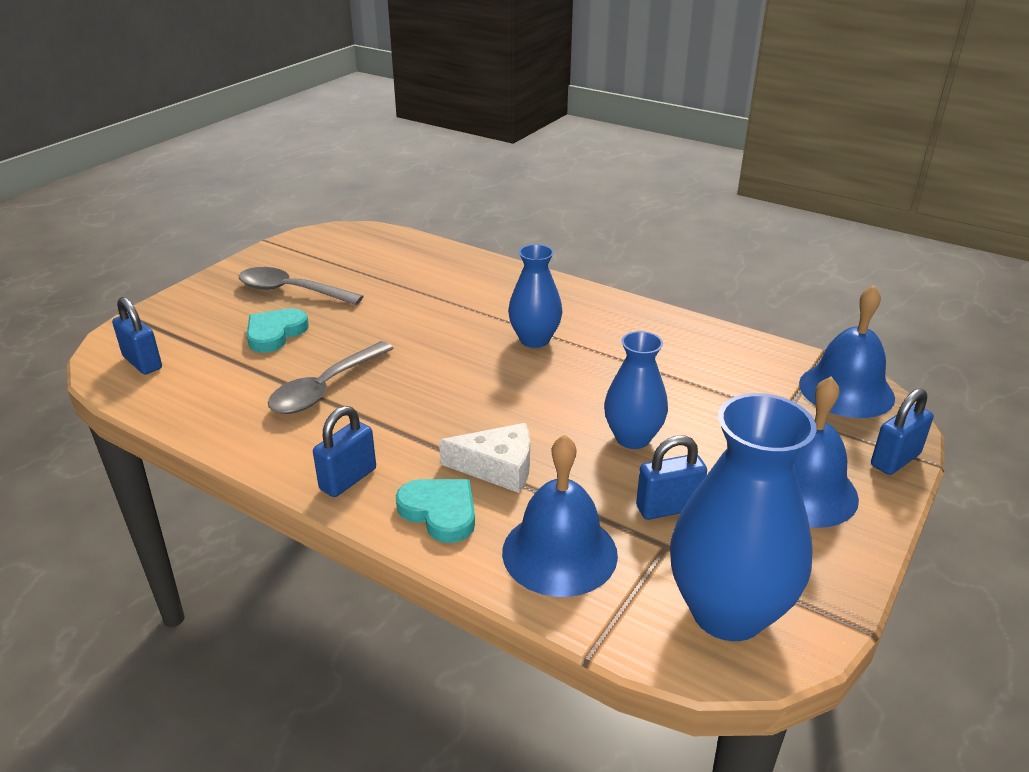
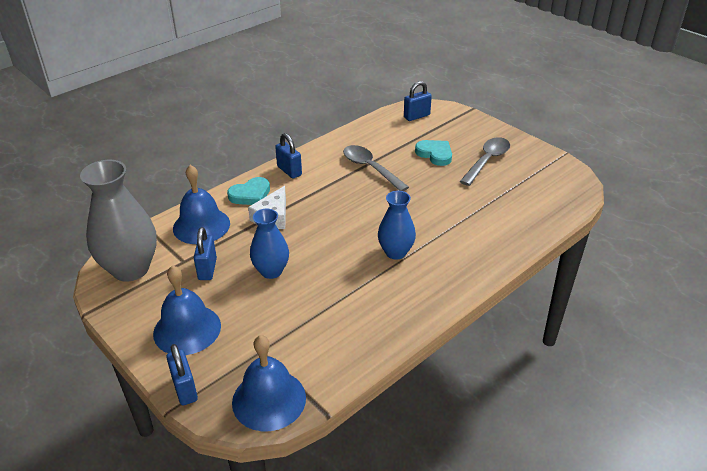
camera: 105 degrees right, 5 degrees up
blue vase [670,393,817,641] -> grey vase [80,160,157,282]

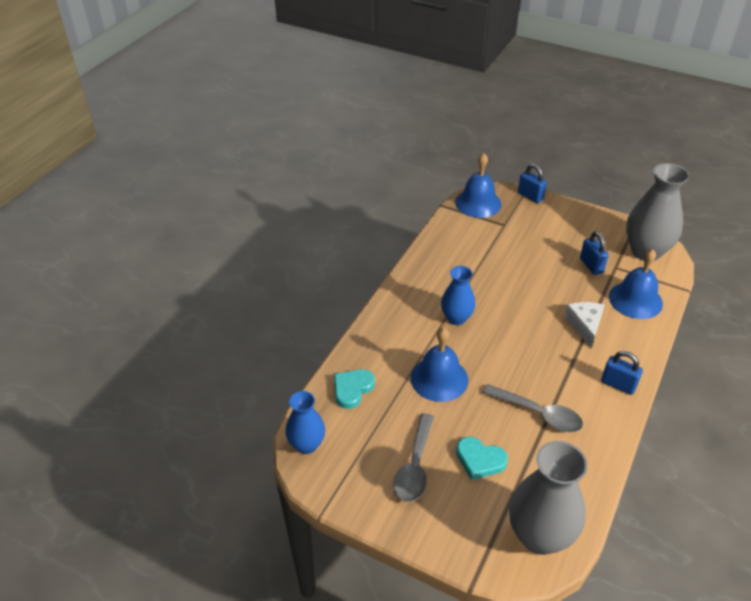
camera: 160 degrees right, 5 degrees up
blue bell [153,265,221,355] -> blue bell moved to [411,328,468,402]
turquoise heart [227,177,270,205] -> turquoise heart moved to [334,369,375,409]
blue vase [250,208,289,279] -> blue vase moved to [285,391,325,454]
blue padlock [404,81,432,121] -> grey vase [509,441,588,555]

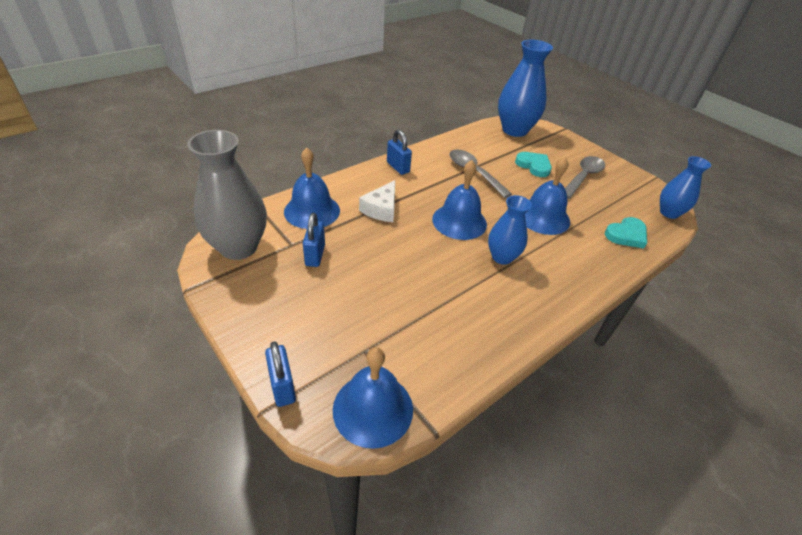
camera: 160 degrees left, 0 degrees up
grey vase [509,441,588,555] -> blue vase [498,40,553,137]
none -> blue bell [432,160,487,240]

